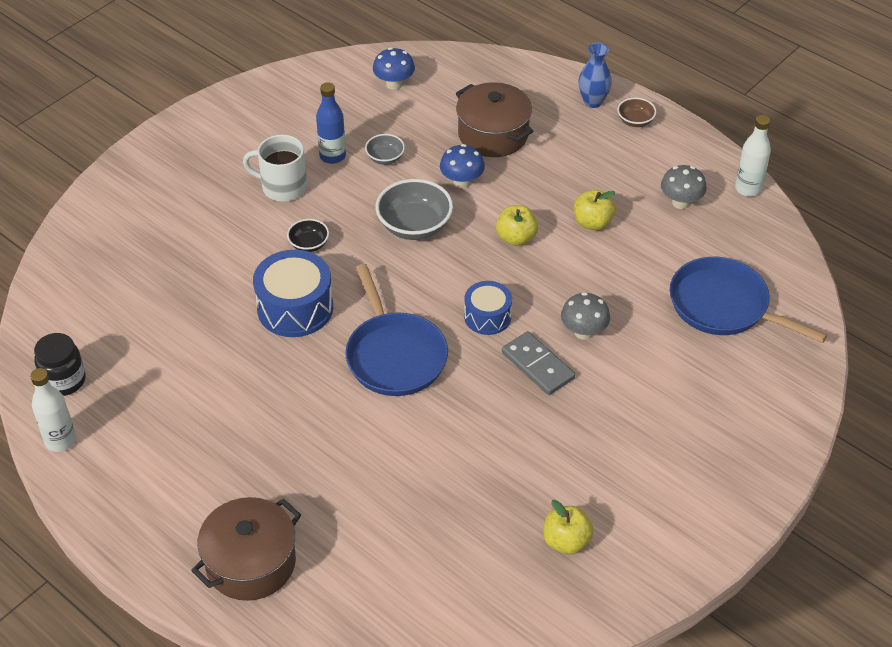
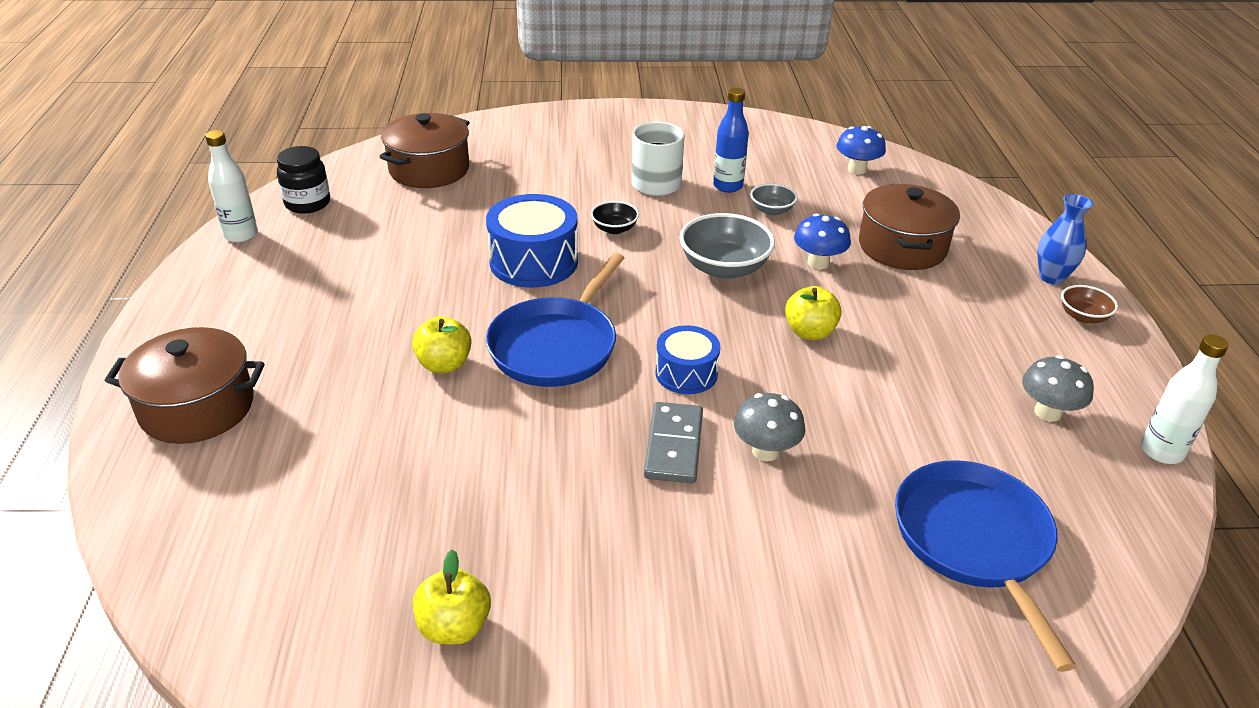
camera: 45 degrees right, 10 degrees down
yellow apple [574,190,616,230] -> yellow apple moved to [412,316,472,373]
none -> brown pot [380,113,469,188]

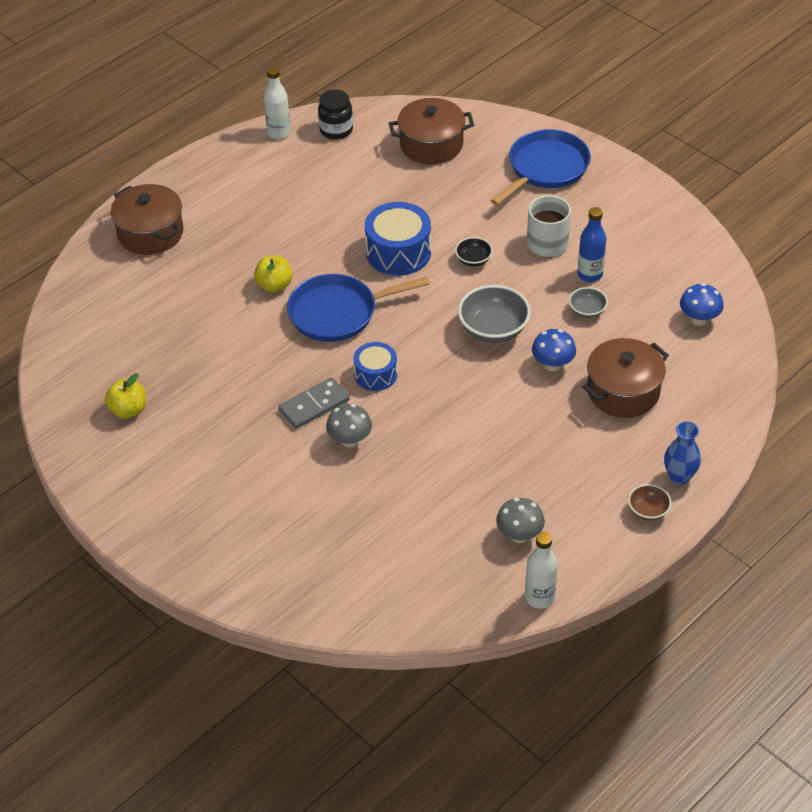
camera: 50 degrees right, 10 degrees up
yellow apple [785,286,842,340] -> none
blue pan [895,460,1077,672] -> blue pan moved to [490,129,591,205]

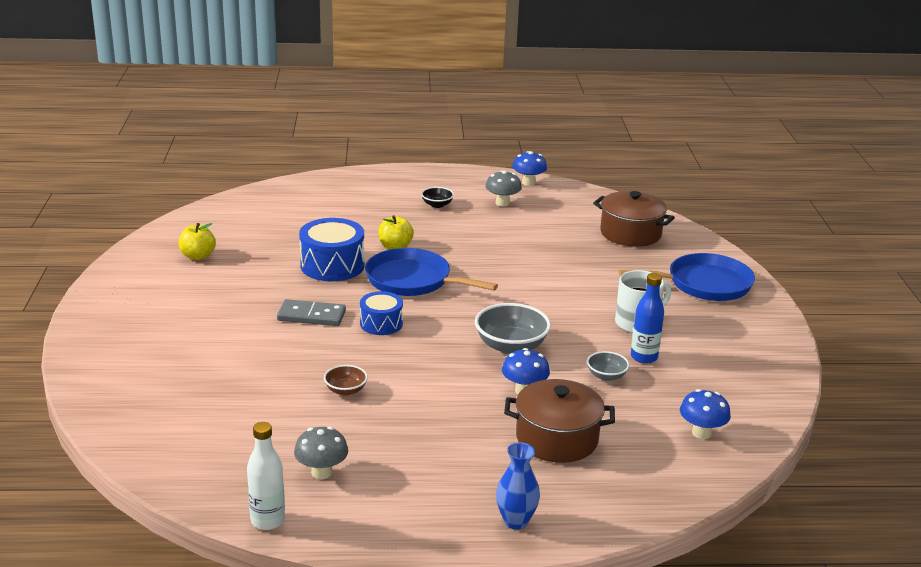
camera: 40 degrees right, 20 degrees down
brown pot [111,184,183,255] -> none
white bottle [264,66,291,139] -> blue mushroom [512,151,547,186]
black jar [318,90,353,140] -> none
grey mushroom [326,404,372,448] -> grey mushroom moved to [485,170,522,206]
blue drum [365,202,431,276] -> blue drum moved to [299,218,365,281]
black bowl [455,237,493,267] -> black bowl moved to [421,187,454,208]
brown bowl [628,484,671,521] -> brown bowl moved to [324,365,368,396]

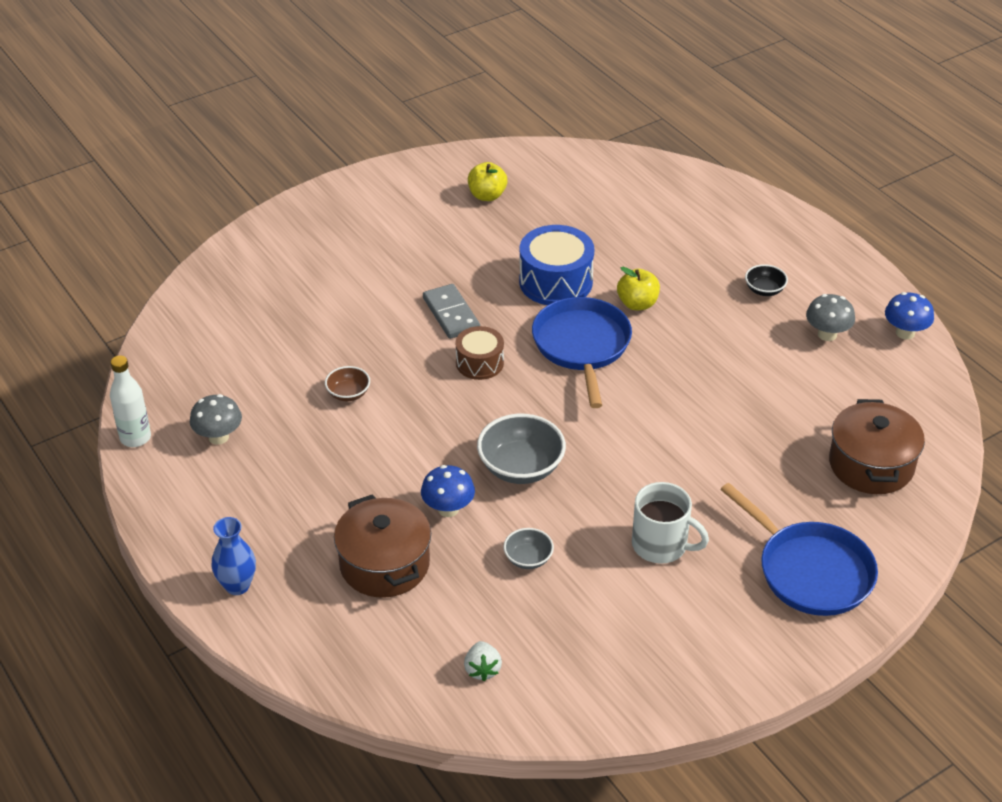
camera: 60 degrees right, 15 degrees up
blue drum [360,291,403,335] -> brown drum [455,326,504,380]
blue bottle [631,273,664,364] -> none
blue mushroom [680,389,731,439] -> white strawberry [464,641,502,681]

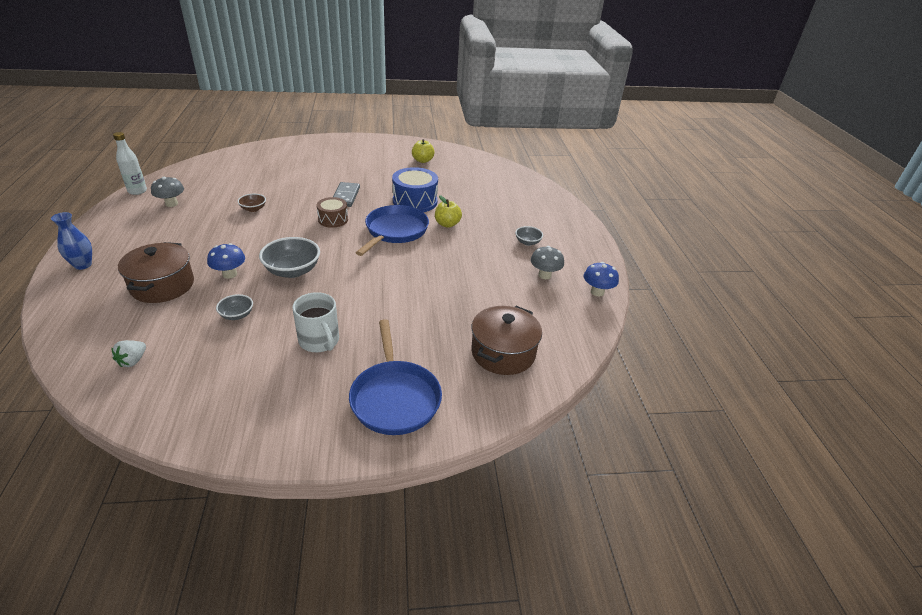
camera: 25 degrees right, 5 degrees down
black bowl [745,264,788,296] -> grey bowl [515,226,543,246]

